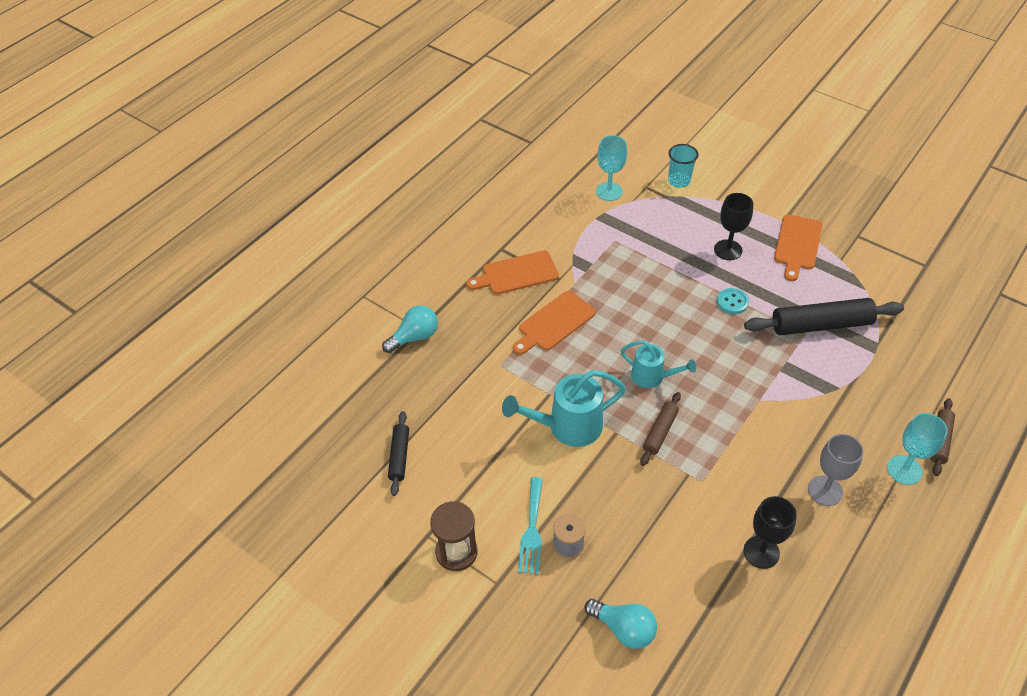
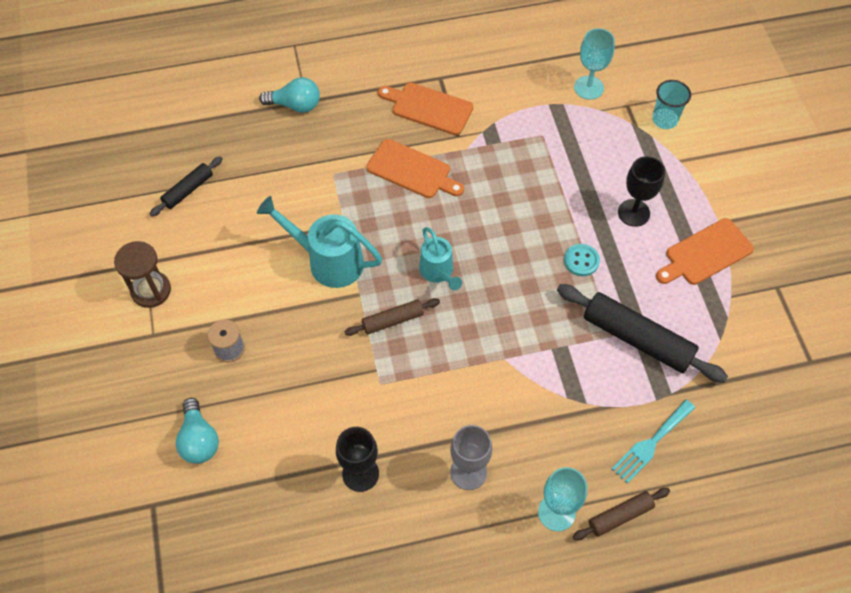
camera: 40 degrees right, 10 degrees up
orange cutting board [513,291,596,355] -> orange cutting board turned 150 degrees counterclockwise [366,139,464,198]
turquoise fork [518,477,543,574] -> turquoise fork moved to [611,399,695,483]

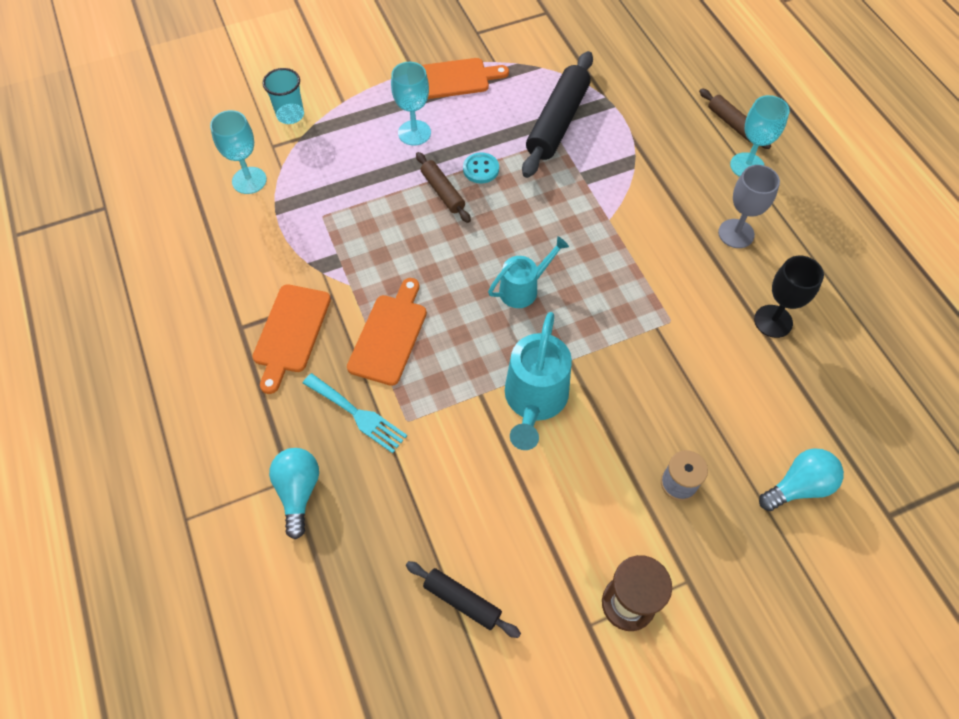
camera: 100 degrees left, 0 degrees up
brown rolling pin [345,298,440,336] -> brown rolling pin moved to [416,152,471,223]
turquoise fork [611,399,695,483] -> turquoise fork moved to [303,373,407,453]
black goblet [618,156,665,227] -> turquoise goblet [391,62,431,146]
orange cutting board [656,218,754,285] -> orange cutting board turned 60 degrees counterclockwise [422,58,509,99]

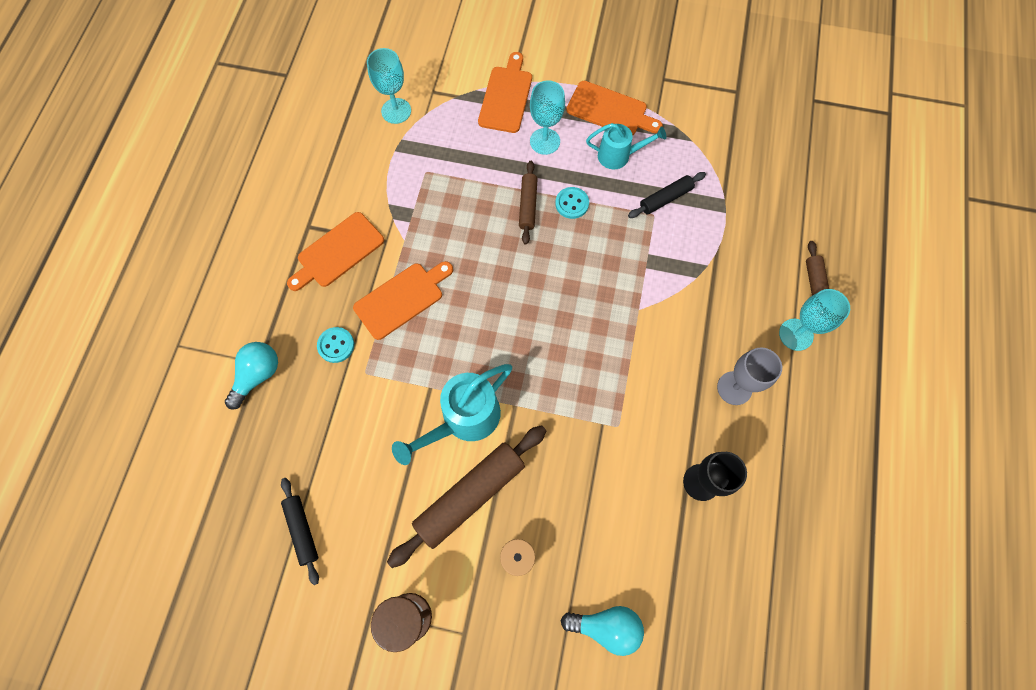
camera: 35 degrees right, 10 degrees up
turquoise cup [262,68,304,124] -> none
turquoise fork [303,373,407,453] -> turquoise button [317,327,354,363]
turquoise watering can [488,236,569,308] -> turquoise watering can moved to [586,123,666,169]
black rolling pin [522,51,593,178] -> black rolling pin [628,172,706,218], size x0.55
none -> brown rolling pin [387,425,546,568]
none -> orange cutting board [478,52,532,133]

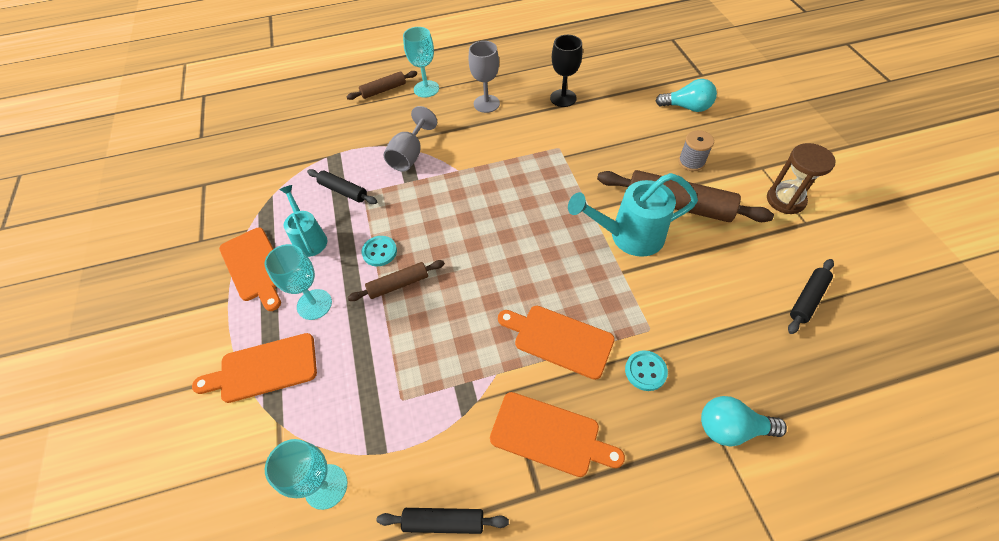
camera: 115 degrees left, 15 degrees down
turquoise watering can [392,364,512,465] -> turquoise watering can turned 150 degrees clockwise [568,173,698,257]
turquoise light bulb [561,606,644,656] -> turquoise light bulb turned 120 degrees clockwise [656,79,717,112]
orange cutting board [566,81,663,136] -> orange cutting board turned 150 degrees clockwise [219,228,281,311]
none -> black rolling pin [377,508,509,534]
none -> grey goblet [384,106,437,172]

